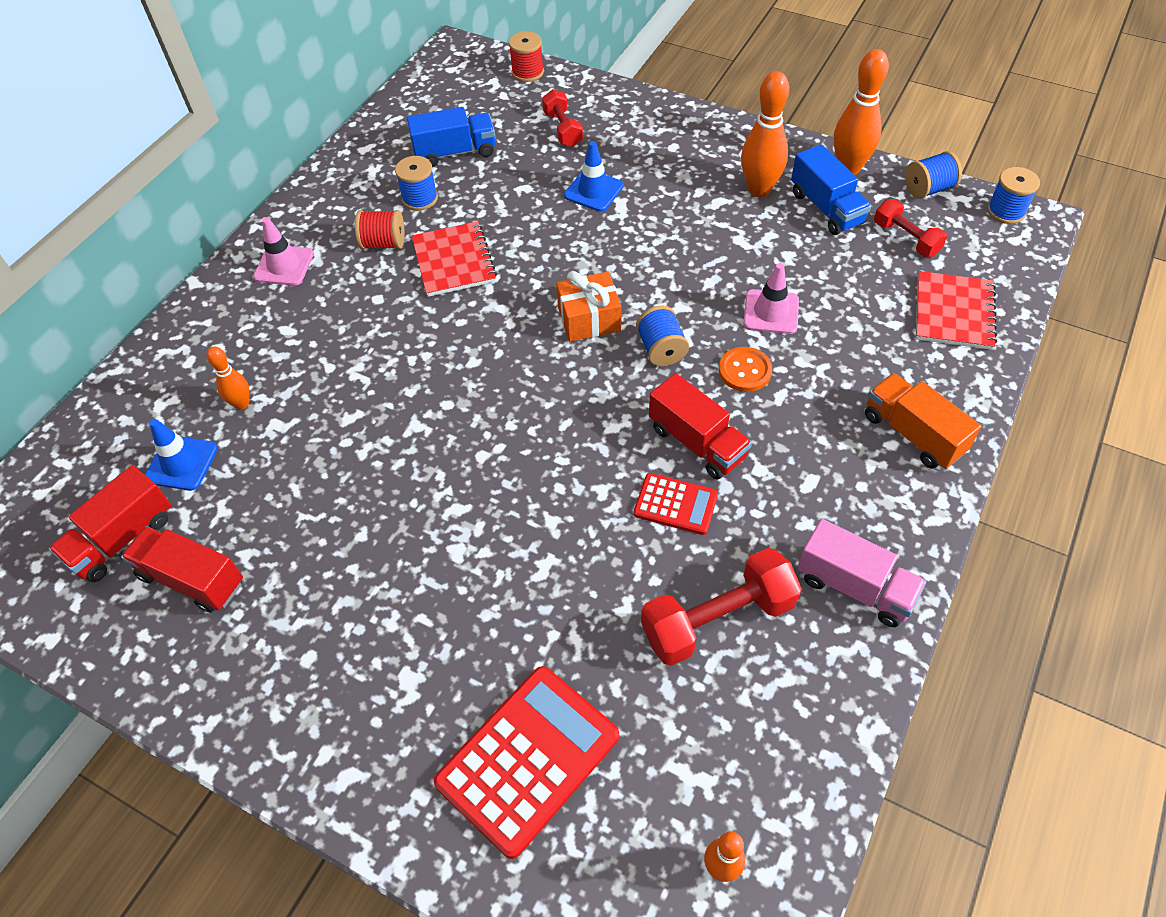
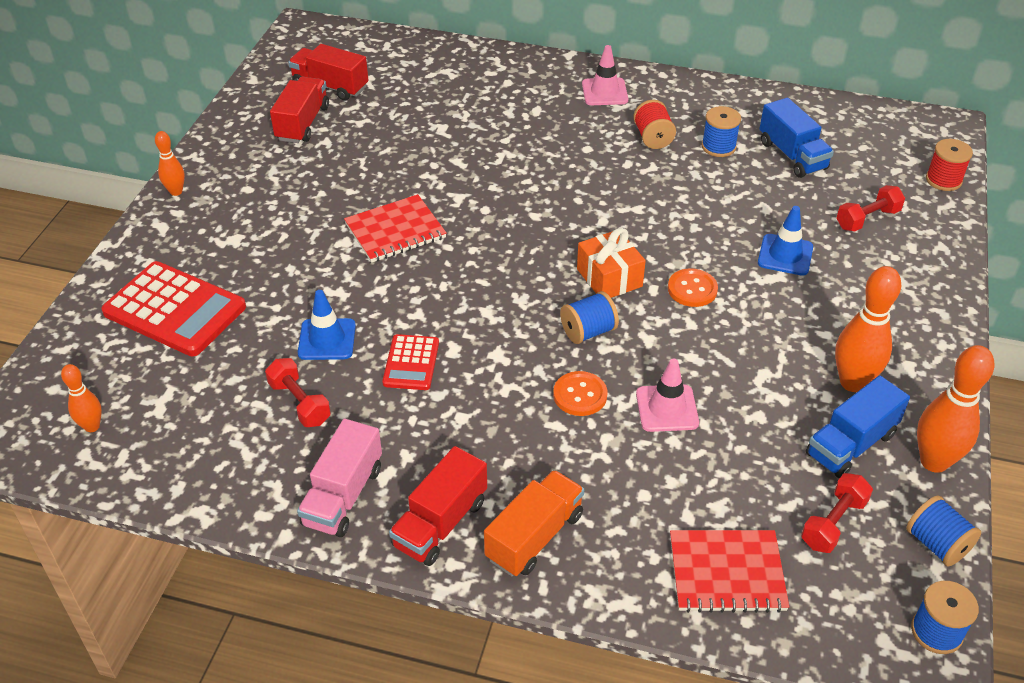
camera: 75 degrees right, 10 degrees down
blue traffic cone [145,419,218,491] -> blue traffic cone moved to [298,290,356,360]
orange bowling pin [206,346,249,410] -> orange bowling pin moved to [155,131,185,196]
red notebook [412,221,497,297] -> red notebook moved to [344,194,447,263]
red dumbbell [641,548,802,666] -> red dumbbell [265,358,331,427], size x0.61
red truck [649,373,752,479] -> red truck moved to [389,446,487,566]
none -> orange button [668,268,718,307]

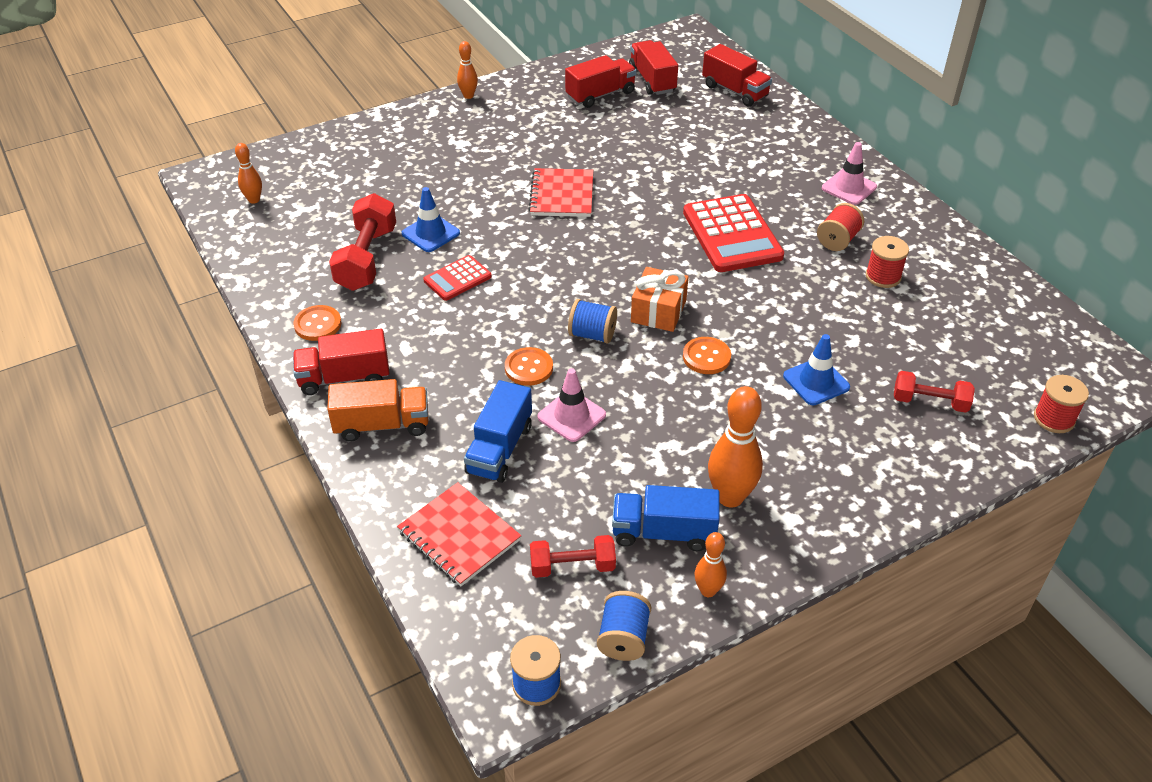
camera: 45 degrees right, 0 degrees up
red calculator [101,261,246,356] -> red calculator moved to [683,194,784,272]
red dumbbell [265,358,331,427] -> red dumbbell [329,193,396,291], size x1.64
pink truck [297,419,382,537] -> orange button [293,305,341,341]
red notebook [344,194,447,263] -> red notebook turned 75 degrees clockwise [528,168,593,217]
blue spool [702,106,741,157] -> red spool [866,236,909,288]
blue truck [759,98,834,178] -> blue truck moved to [464,380,532,483]
orange bowling pin [917,345,994,473] -> orange bowling pin [694,532,727,597], size x0.56
none -> red truck [702,44,772,107]

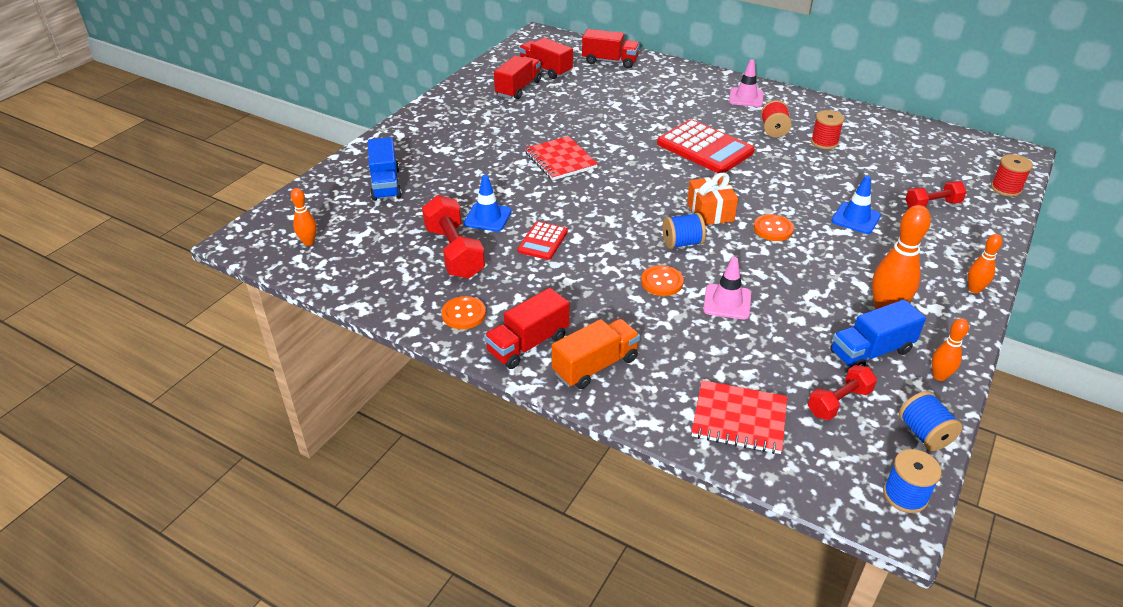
camera: 30 degrees left, 5 degrees down
orange bowling pin [457,41,478,99] -> orange bowling pin moved to [968,234,1002,294]
blue truck [464,380,532,483] -> blue truck moved to [368,137,402,201]

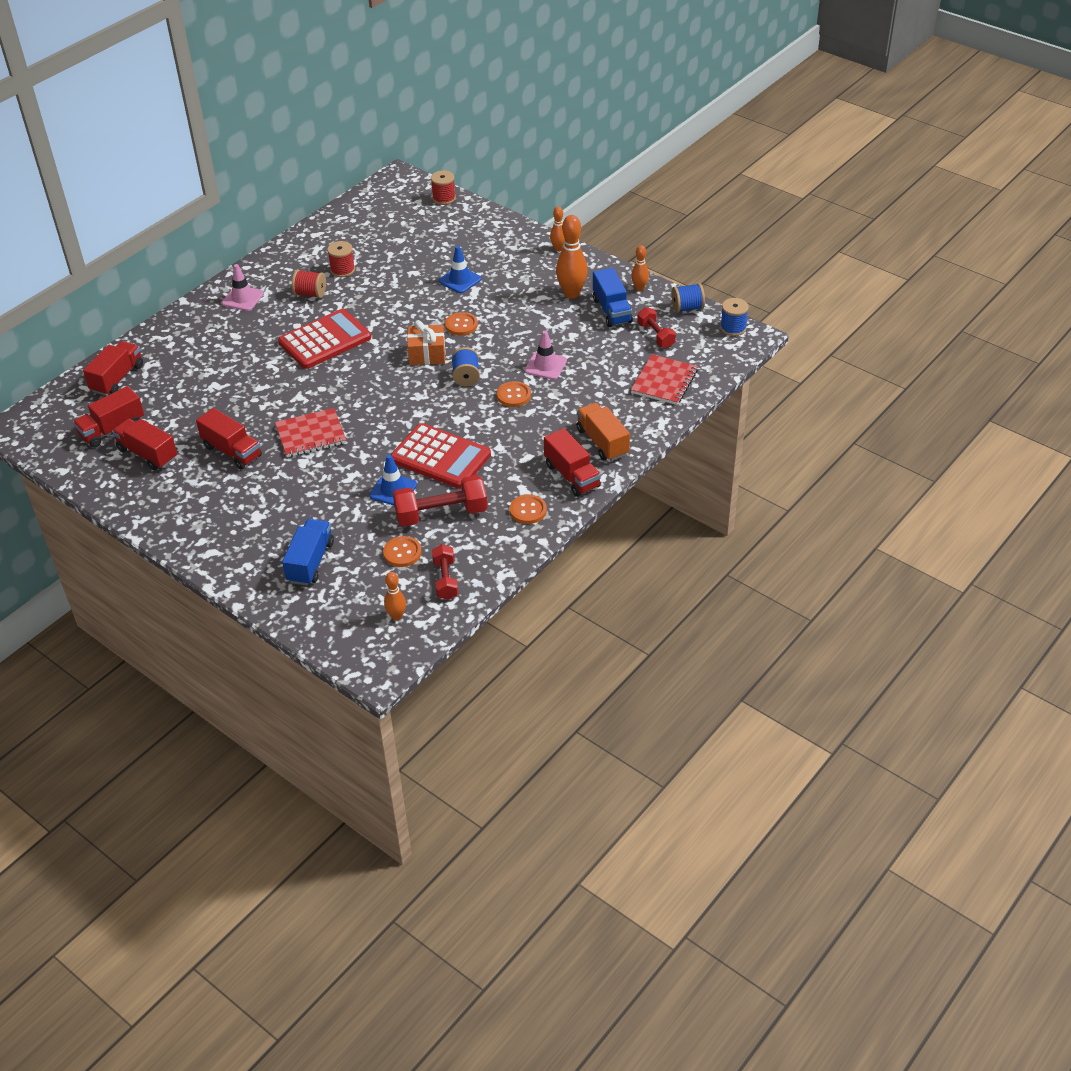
camera: 80 degrees left, 5 degrees up
blue truck [368,137,402,201] -> blue truck turned 75 degrees counterclockwise [282,519,334,586]
red calculator [517,221,568,260] -> red calculator [391,423,491,489], size x1.85
red dumbbell [905,181,967,208] -> red dumbbell moved to [432,544,458,600]
none -> red truck [196,408,262,469]
none -> orange button [383,536,422,567]

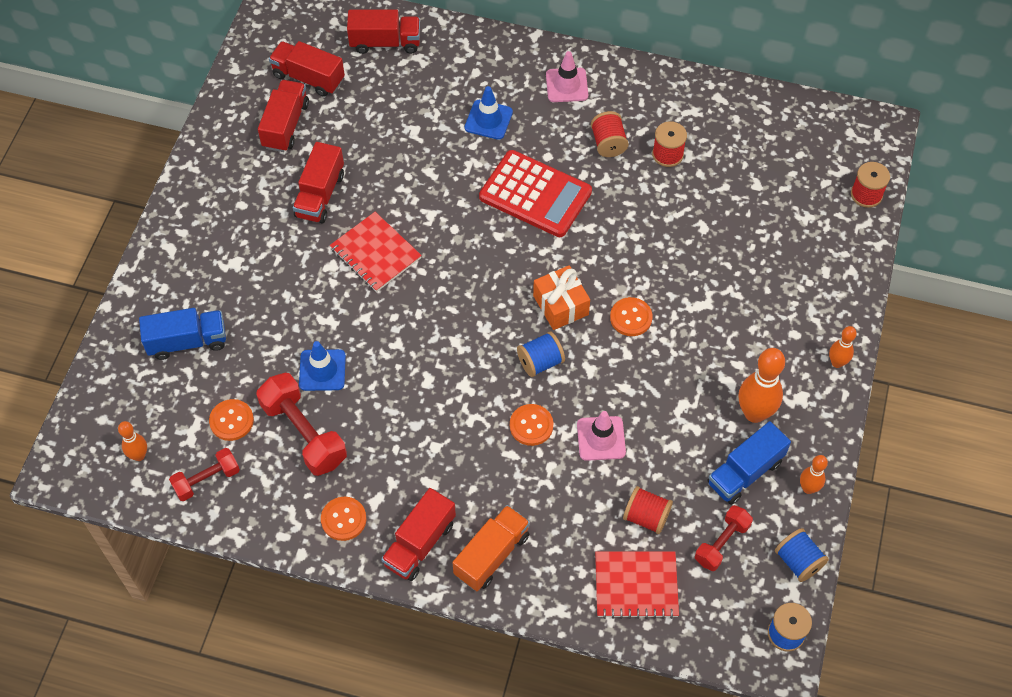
camera: 65 degrees right, 15 degrees up
red calculator [391,423,491,489] -> none
blue traffic cone [439,246,481,293] -> blue traffic cone moved to [465,86,513,140]
none -> red spool [623,486,673,534]

